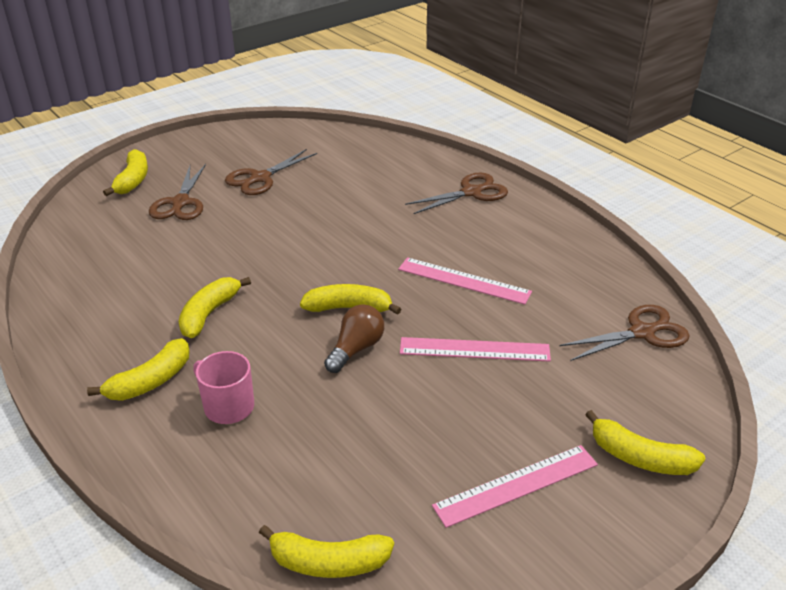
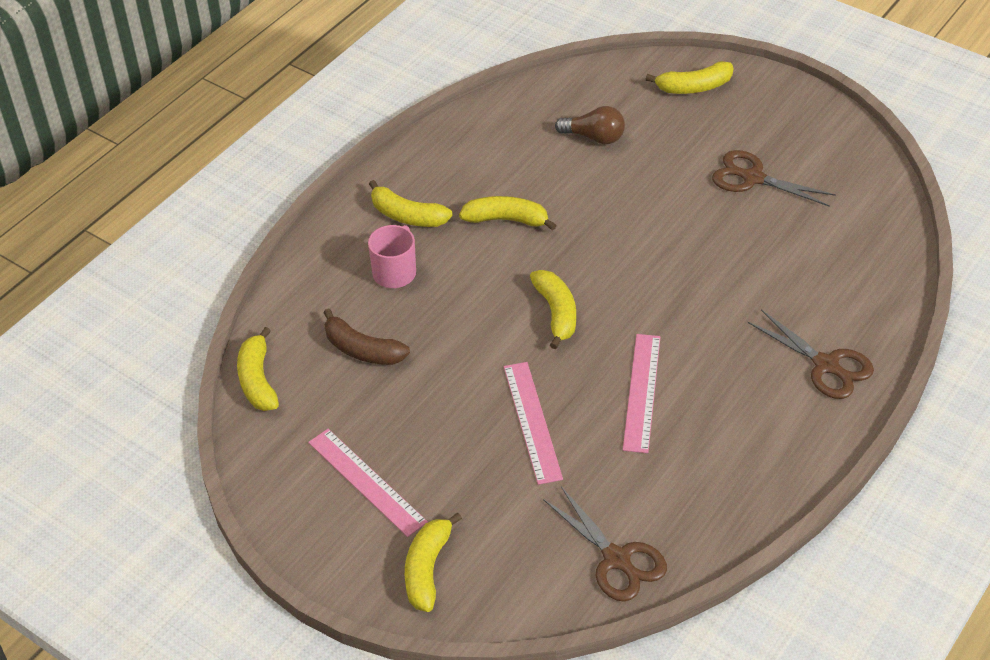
camera: 75 degrees right, 10 degrees up
brown scissors [149,164,206,220] -> none
brown light bulb [324,304,384,373] -> brown light bulb moved to [555,106,625,144]
none -> brown banana [323,308,410,365]

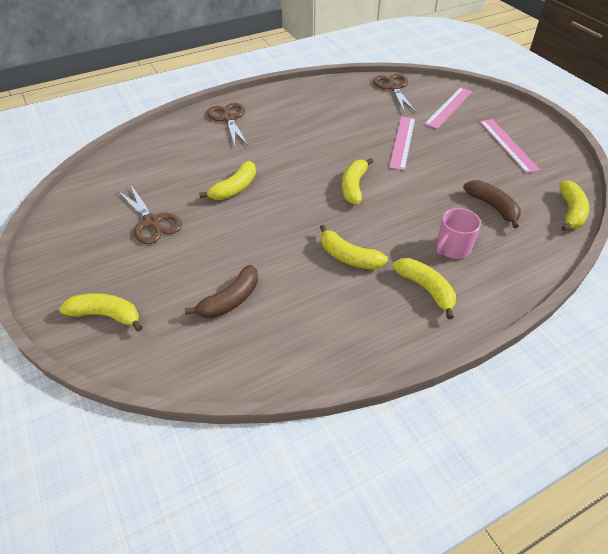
camera: 155 degrees left, 0 degrees up
yellow banana [405,512,462,612] -> yellow banana moved to [199,161,256,200]
brown light bulb [555,106,625,144] -> brown banana [185,265,258,318]
pink ruler [623,334,660,453] -> pink ruler moved to [424,87,472,129]

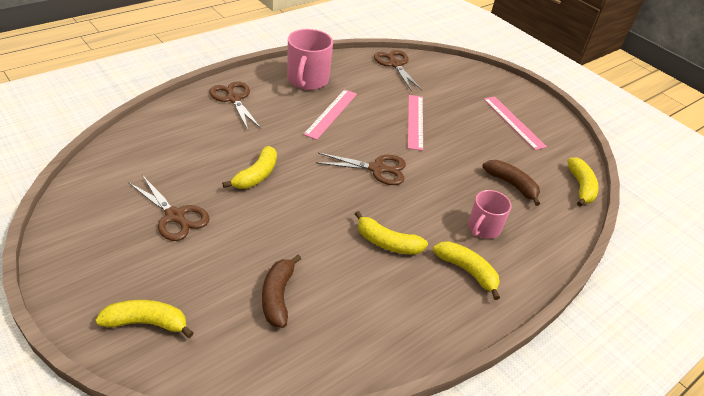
camera: 15 degrees left, 5 degrees down
brown banana [185,265,258,318] -> brown banana turned 150 degrees clockwise [262,255,301,328]
yellow banana [342,158,373,204] -> brown scissors [315,153,406,185]
pink ruler [424,87,472,129] -> pink ruler moved to [303,89,357,140]
none -> pink mug [287,29,333,90]

